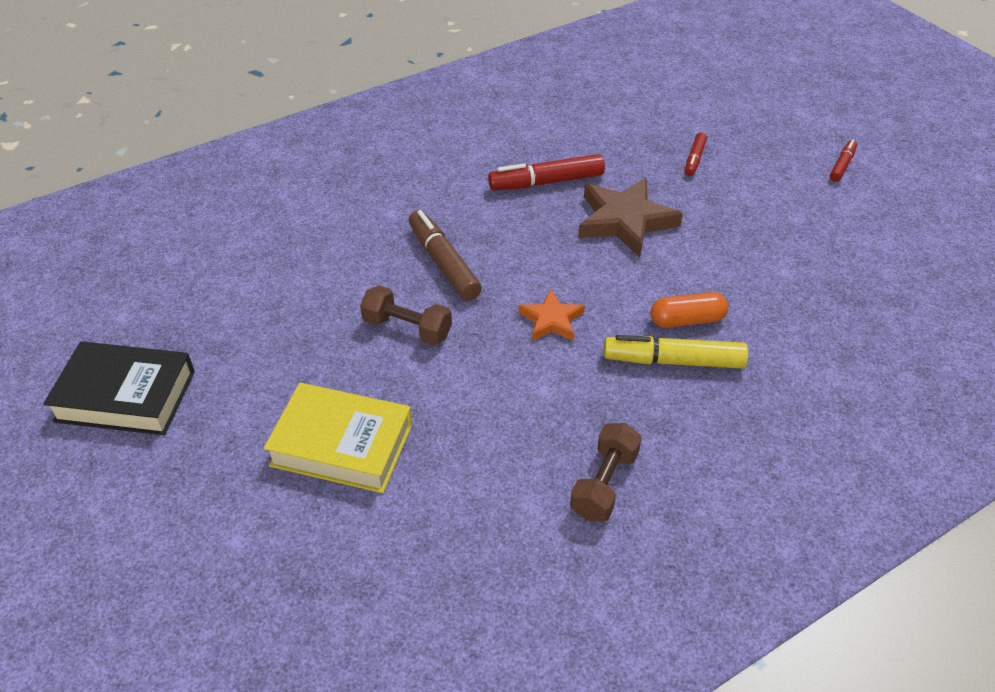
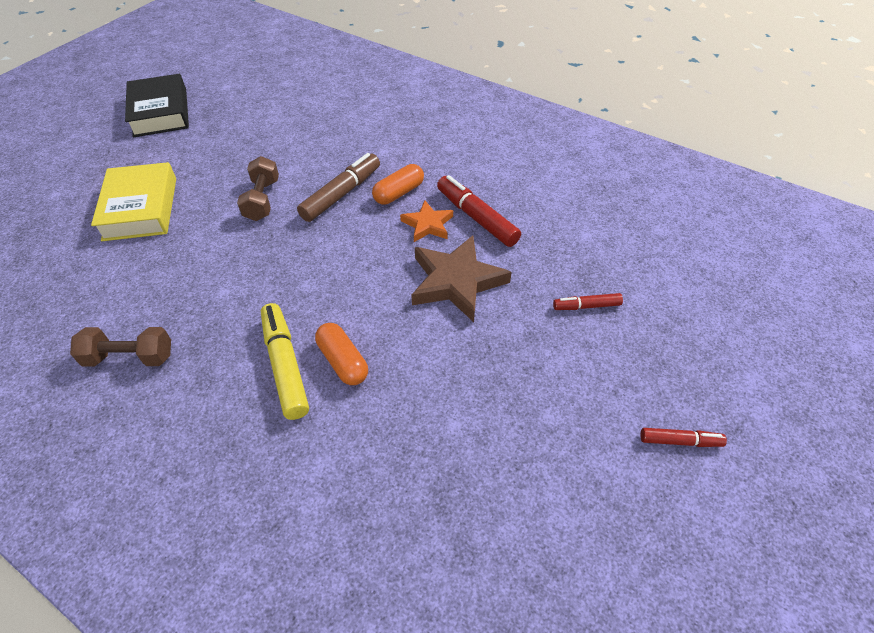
camera: 65 degrees right, 5 degrees up
orange star [519,289,585,341] -> orange star moved to [400,200,453,242]
none -> orange capsule [372,164,424,205]

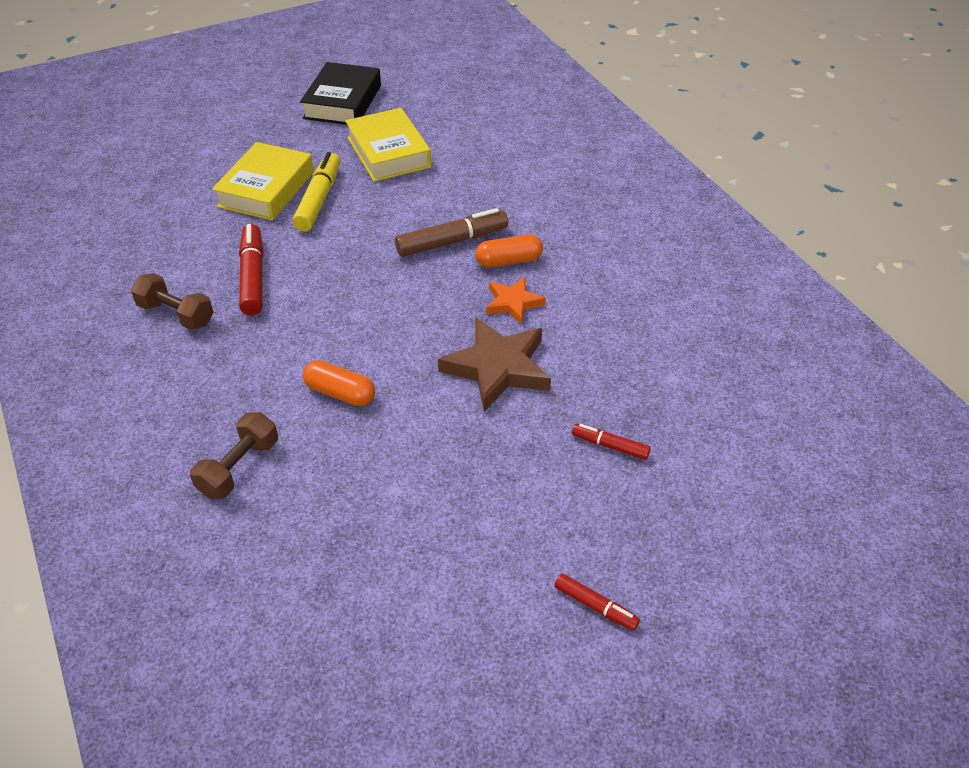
camera: 30 degrees right, 5 degrees down
brown dumbbell [237,156,279,221] -> brown dumbbell moved to [190,412,278,499]
yellow marker [261,303,309,420] -> yellow marker moved to [292,152,340,232]
orange capsule [315,323,368,385] -> orange capsule turned 60 degrees counterclockwise [303,360,375,406]
red marker [437,175,521,247] -> red marker moved to [239,224,264,315]
none -> yellow book [345,108,431,182]

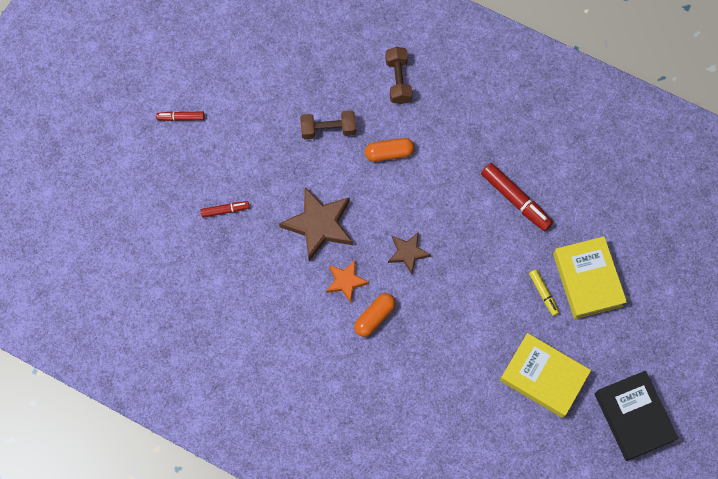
camera: 145 degrees right, 25 degrees up
brown dumbbell [131,273,214,330] -> brown dumbbell moved to [300,110,356,139]
yellow marker [292,152,340,232] -> yellow marker [529,269,559,316], size x0.56
brown marker [395,208,508,257] -> none
none -> brown star [388,232,431,274]

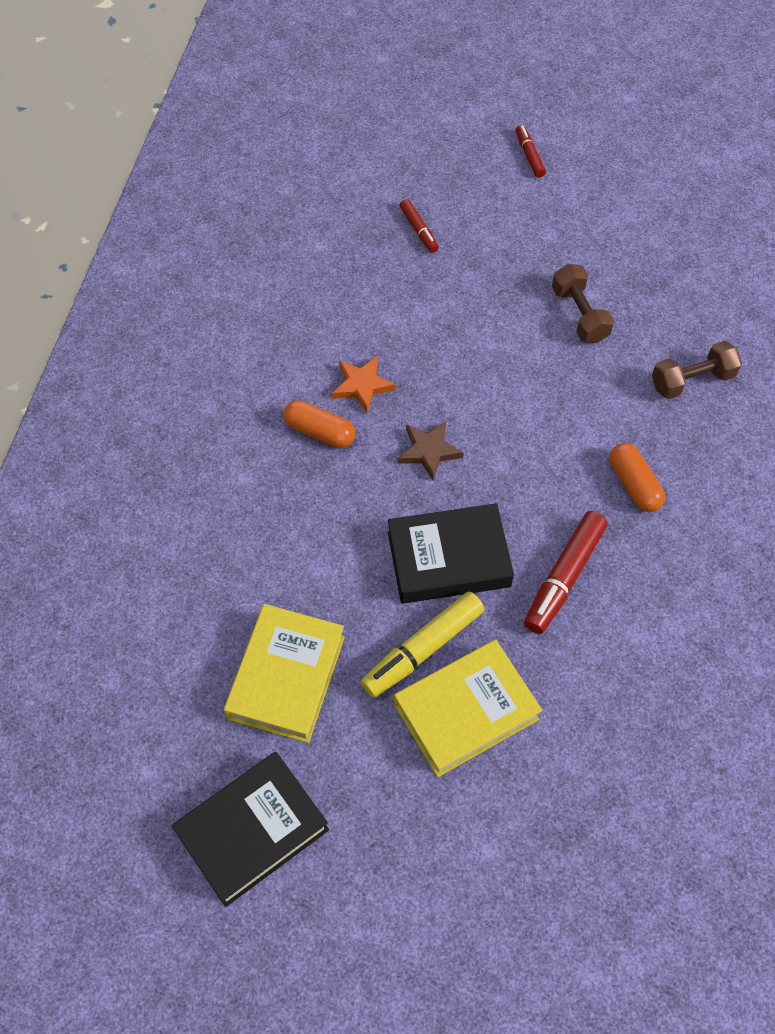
camera: 75 degrees right, 10 degrees down
brown star [279,187,353,261] -> none
orange capsule [365,138,414,162] -> orange capsule moved to [610,443,665,512]
yellow marker [529,269,559,316] -> yellow marker [361,592,484,698], size x1.79
none -> black book [388,503,514,604]

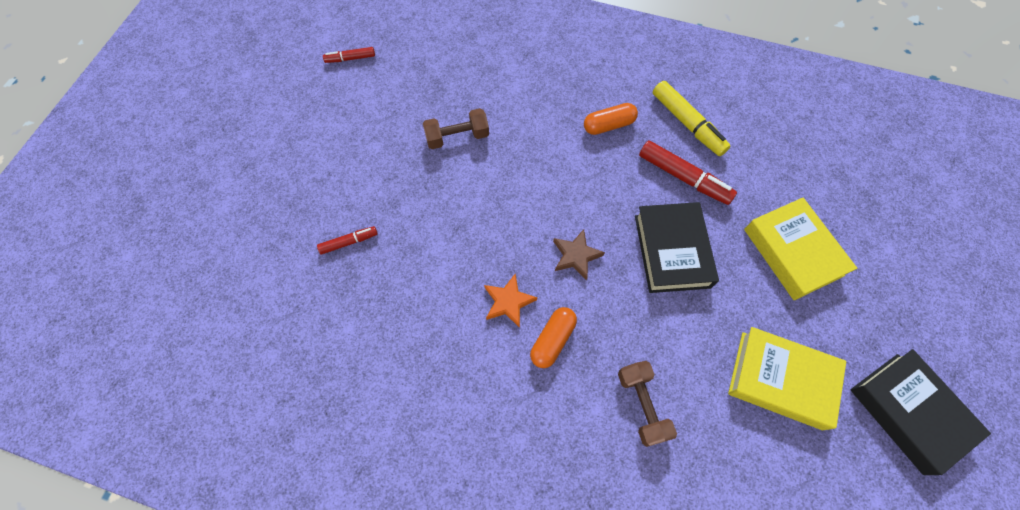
camera: 85 degrees left, 5 degrees up
yellow marker [361,592,484,698] -> yellow marker moved to [653,81,731,156]
red marker [516,125,546,178] -> red marker moved to [323,47,375,63]
brown dumbbell [652,341,742,399] -> brown dumbbell moved to [618,361,677,447]

